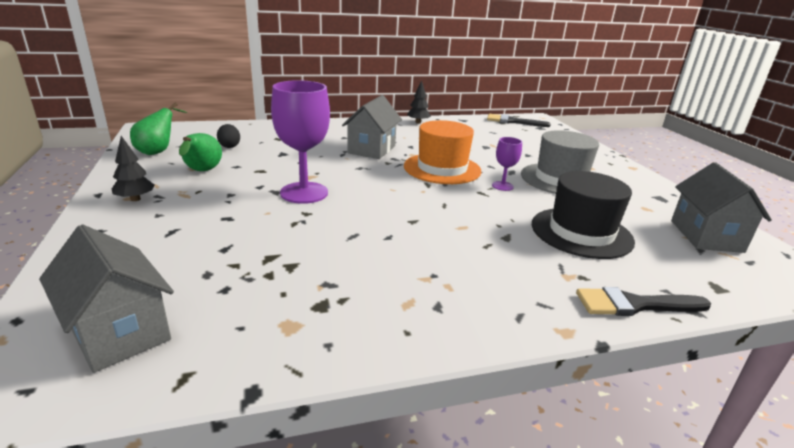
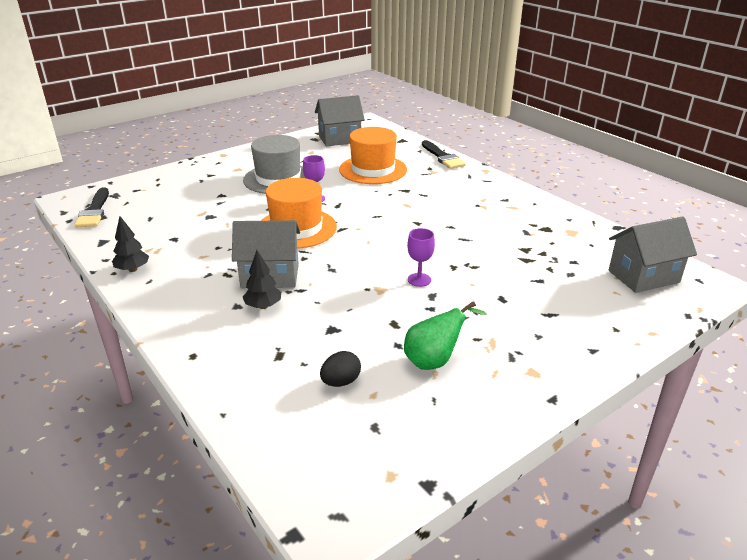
camera: 110 degrees left, 5 degrees up
grey house [39,224,174,373] -> grey house turned 45 degrees clockwise [609,216,697,293]
black tree [112,136,154,201] -> black tree moved to [243,250,281,309]
green pear [130,102,187,155] -> none
purple goblet [271,80,330,204] -> purple goblet [407,228,435,287], size x0.49
black hat [532,171,635,259] -> orange hat [339,127,407,184]

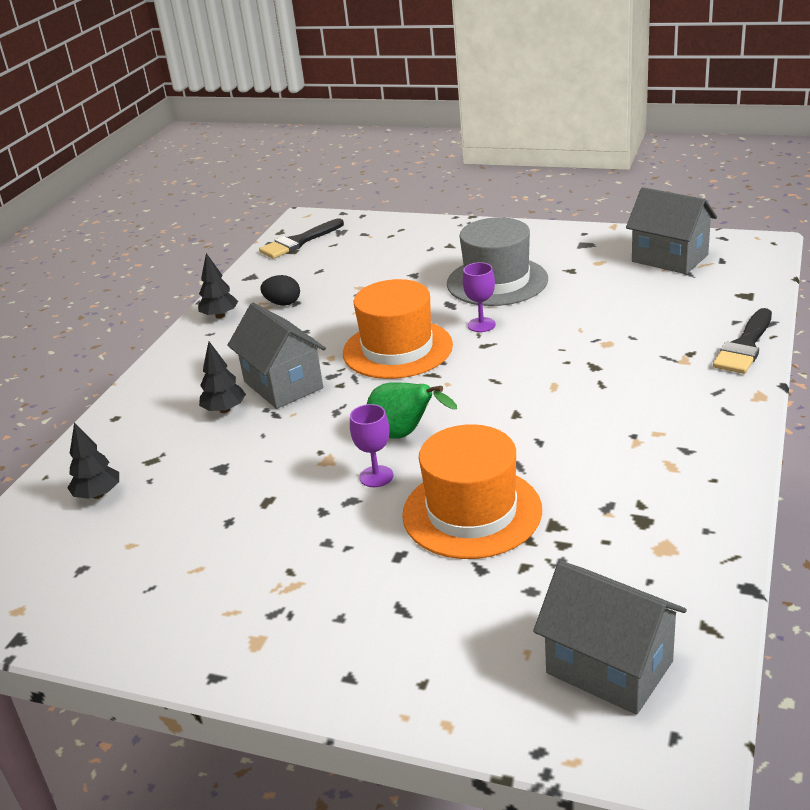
camera: 60 degrees right, 0 degrees up
black egg [320,351,361,387] -> black egg moved to [260,275,300,306]
orange hat [339,127,407,184] -> orange hat moved to [402,424,542,559]
green pear [404,301,487,370] -> green pear moved to [367,382,457,439]
none -> black tree [68,422,119,499]

